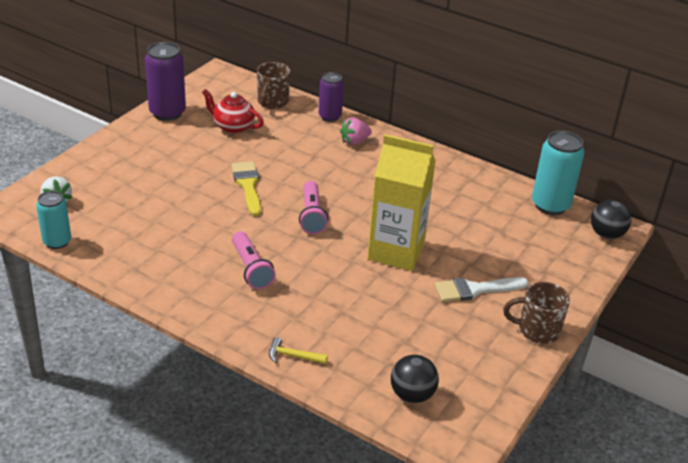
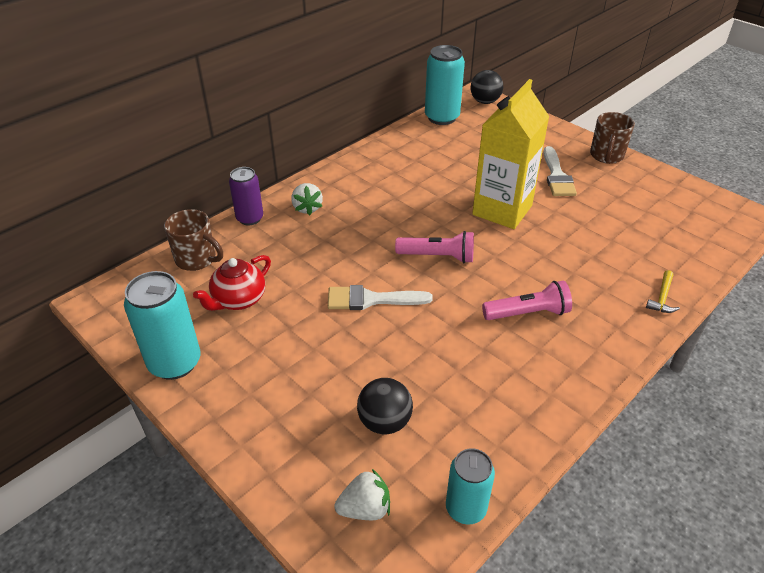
camera: 75 degrees left, 5 degrees up
purple can [145,42,186,121] -> turquoise can [124,271,201,380]
yellow brush [231,161,261,216] -> white brush [328,285,433,310]
pink strawberry [340,117,372,145] -> white strawberry [291,183,323,215]
black ball [391,355,439,403] -> black ball moved to [357,378,413,434]

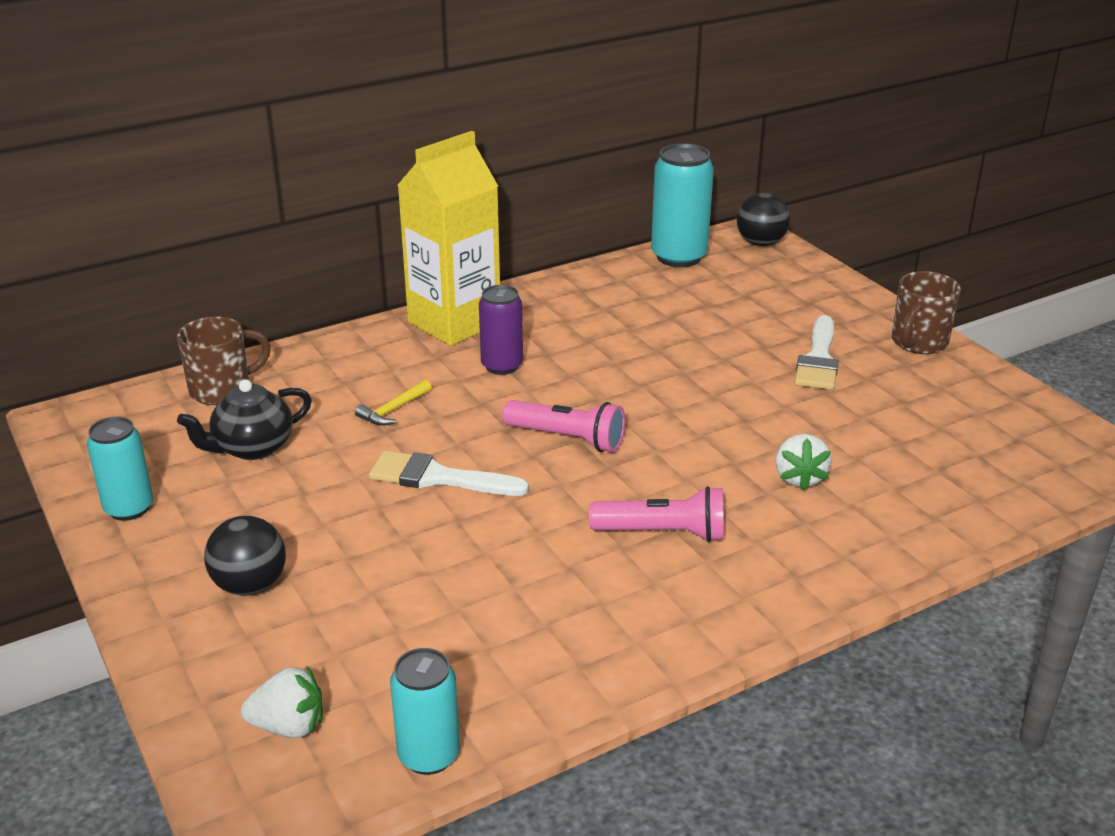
camera: 15 degrees right, 10 degrees down
turquoise can [124,271,201,380] -> turquoise can [87,417,153,521], size x0.65
brown mug [164,209,223,271] -> brown mug turned 75 degrees counterclockwise [177,317,271,405]
red teapot [193,255,271,311] -> black teapot [177,379,312,460]
purple can [229,167,263,226] -> purple can moved to [479,285,523,375]
white strawberry [291,183,323,215] -> white strawberry moved to [775,434,831,491]
black ball [357,378,413,434] -> black ball moved to [204,516,286,596]
yellow carton [472,79,549,229] -> yellow carton moved to [397,131,500,346]
yellow hammer [646,270,680,313] -> yellow hammer moved to [355,380,432,426]

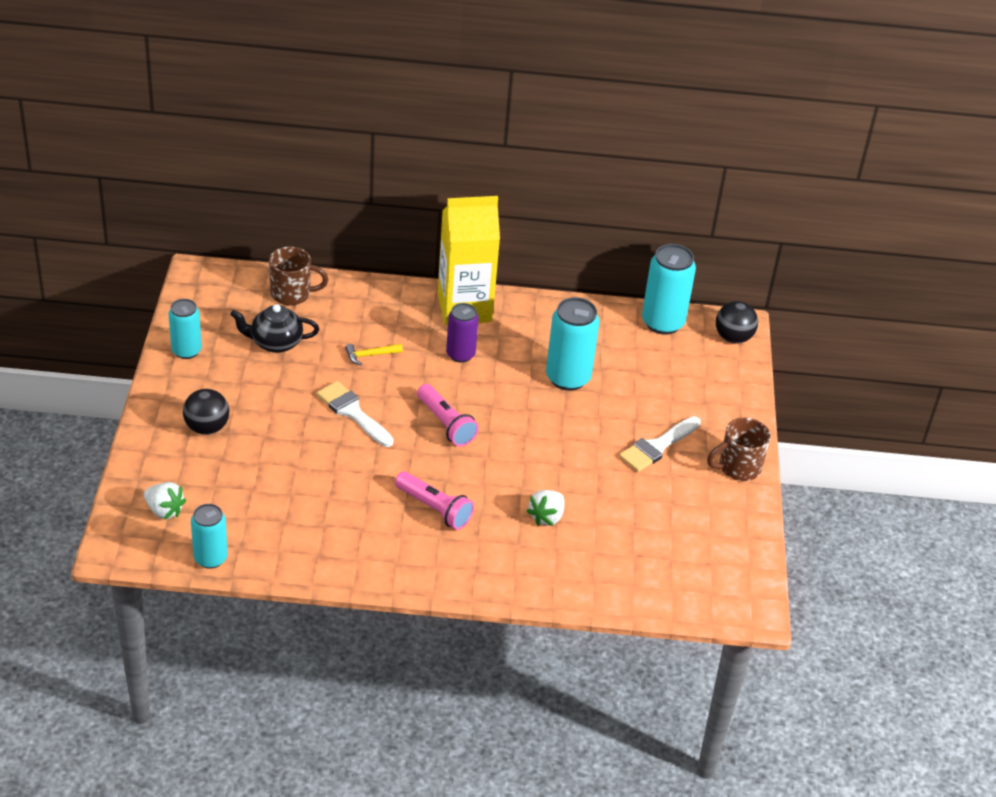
camera: 30 degrees right, 10 degrees up
none -> turquoise can [546,297,600,391]

